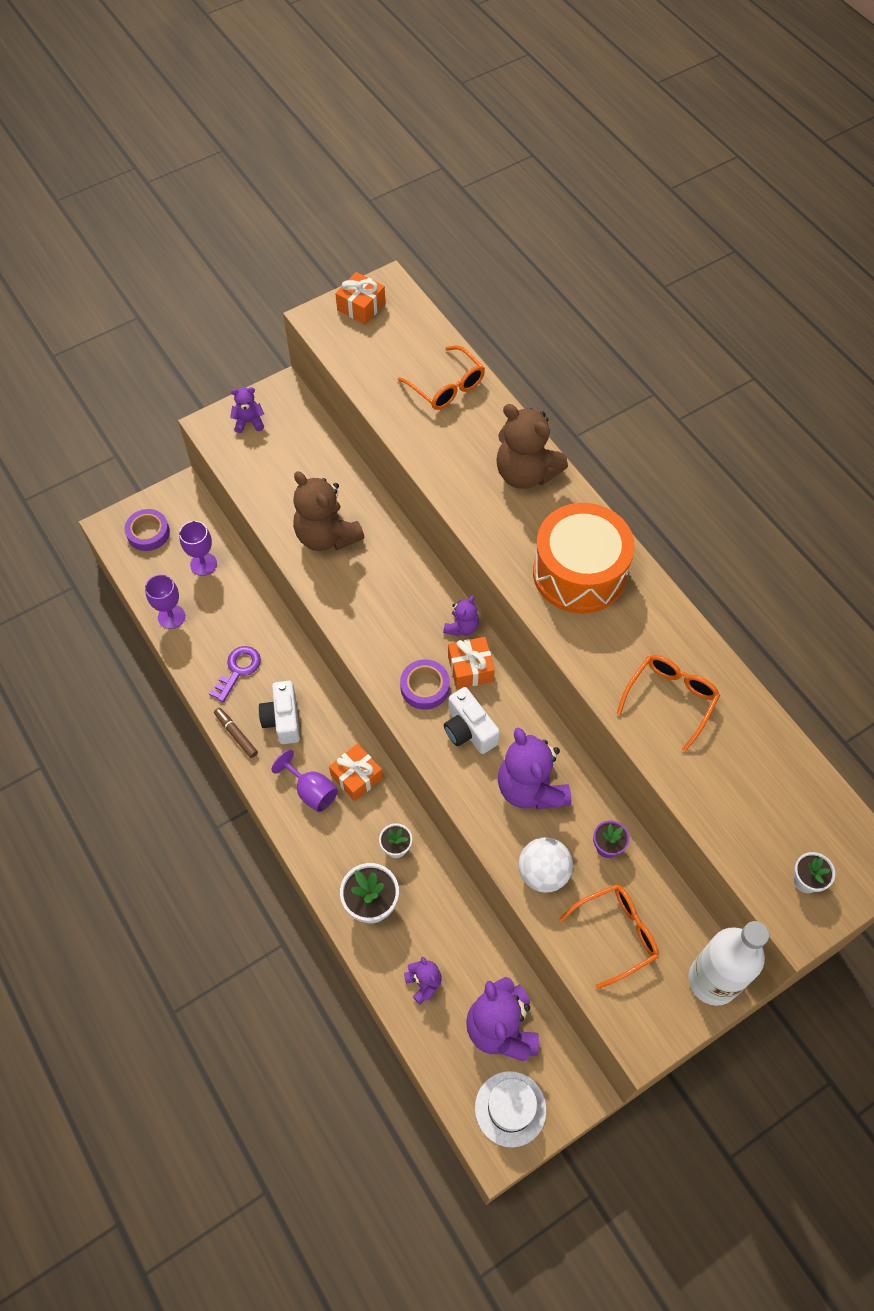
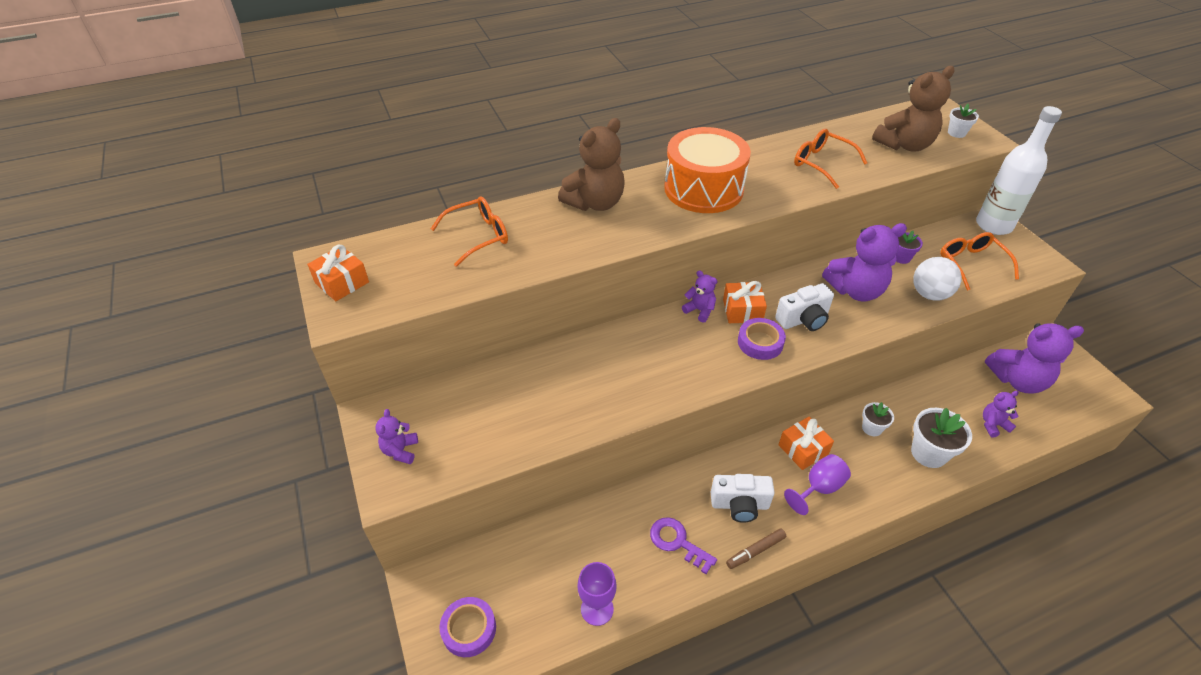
camera: 80 degrees left, 15 degrees down
purple goblet [179,521,217,576] -> none
brown teddy bear [293,471,364,551] -> brown teddy bear moved to [872,66,954,151]
white hat [475,1071,547,1147] -> none

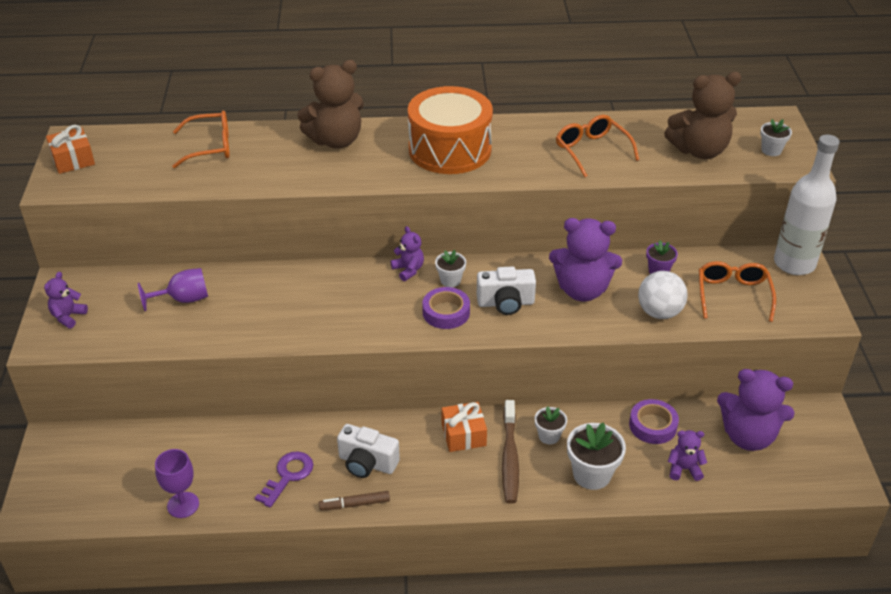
camera: 20 degrees right, 5 degrees down
purple tape [439,597,496,657] -> purple tape moved to [629,399,679,444]
purple key [650,517,717,574] -> purple key turned 60 degrees clockwise [255,451,313,508]
orange gift [723,281,767,323] -> white flower pot [435,250,466,287]
purple goblet [784,454,851,515] -> purple goblet moved to [138,268,208,311]
none -> brown toothbrush [502,400,519,504]

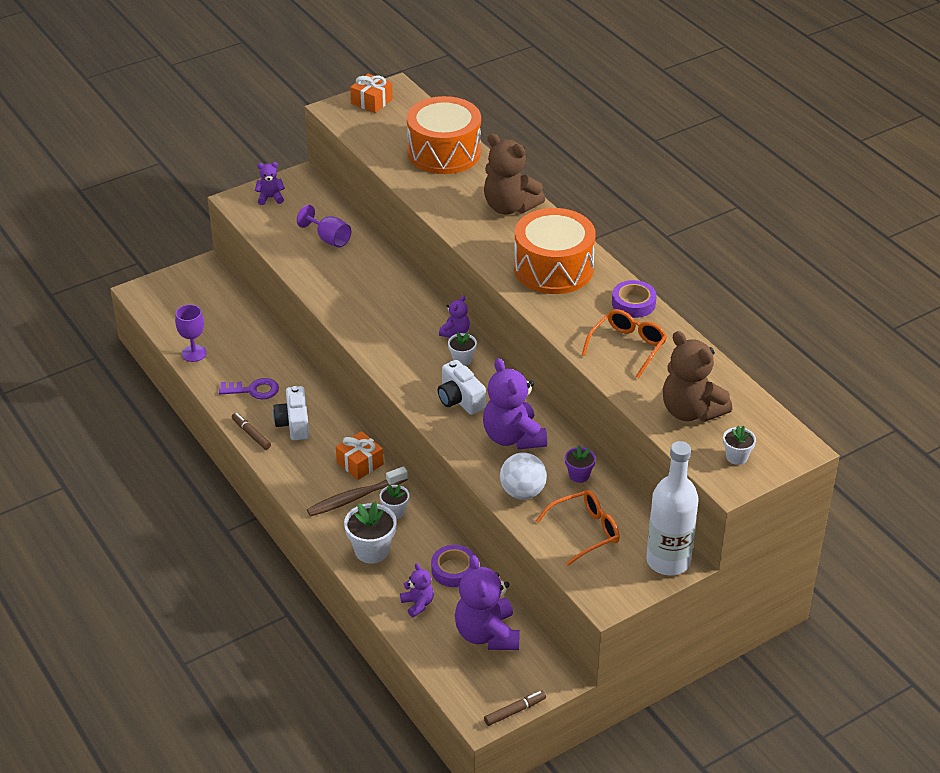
camera: 60 degrees right, 0 degrees up
orange glasses [172,111,230,168] -> orange drum [407,96,481,174]
purple tape [422,287,470,329] -> purple tape moved to [612,280,657,318]
none -> brown marker [484,691,546,726]

